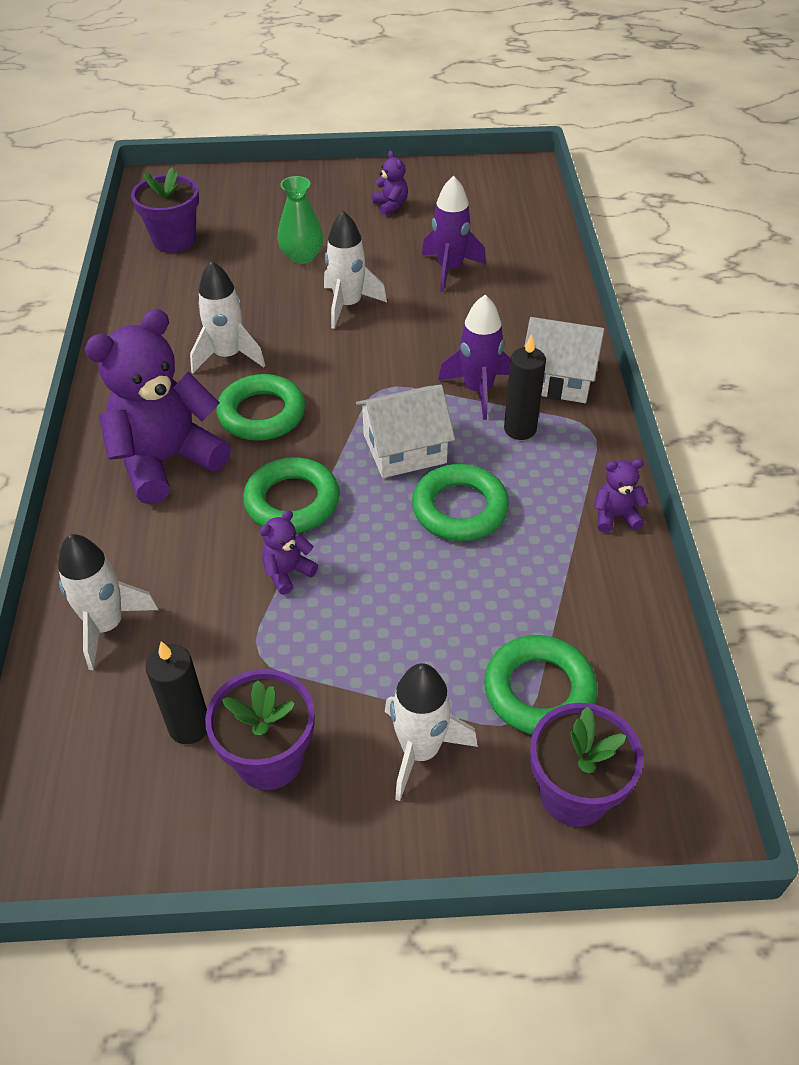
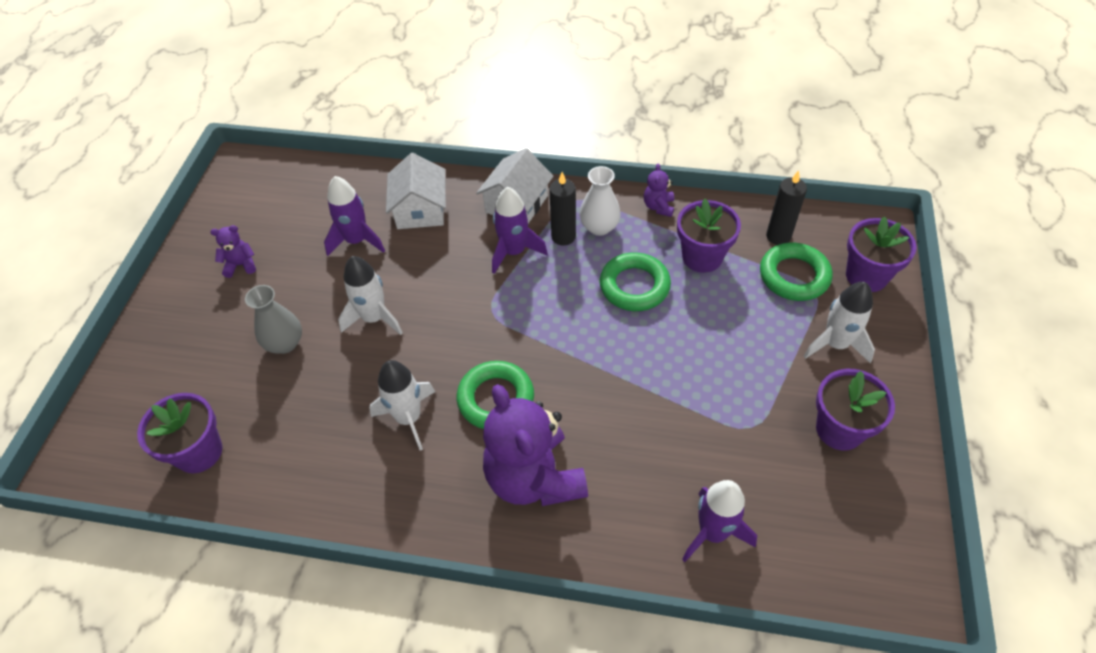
camera: 75 degrees left, 5 degrees up
white rocket [58,534,158,670] -> purple rocket [682,480,757,562]
black candle [145,641,207,744] -> black candle moved to [766,170,807,245]
green ring [243,457,340,533] -> none
purple teddy bear [260,510,318,595] -> none
green vase [277,176,323,264] -> grey vase [245,285,302,354]
white house [356,385,455,478] -> white house moved to [386,153,446,229]
none -> white vase [580,166,621,236]
none -> purple flower pot [677,199,741,273]

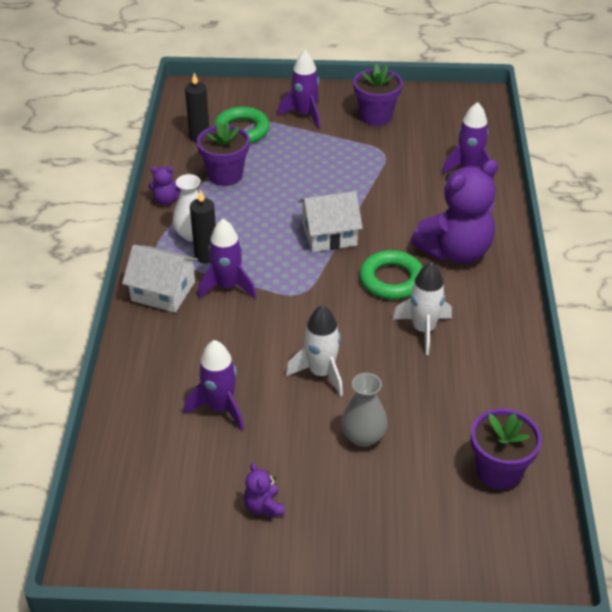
camera: 100 degrees left, 10 degrees down
white house [386,153,446,229] -> white house moved to [298,191,363,252]
green ring [600,252,671,311] -> none
white rocket [803,282,875,363] -> purple rocket [278,50,320,129]
purple flower pot [846,216,917,292] -> none

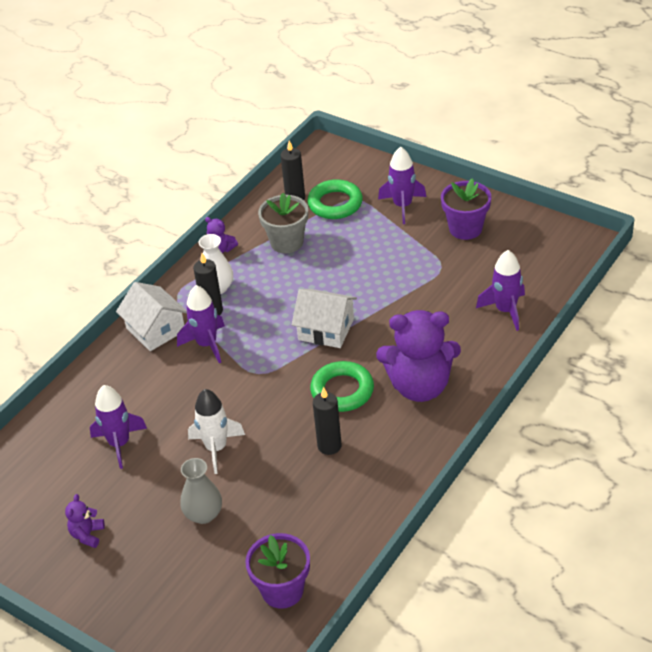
camera: 35 degrees right, 0 degrees up
purple flower pot [197,121,250,186] -> grey flower pot [258,193,308,254]
white rocket [393,262,452,355] -> black candle [313,387,341,455]

